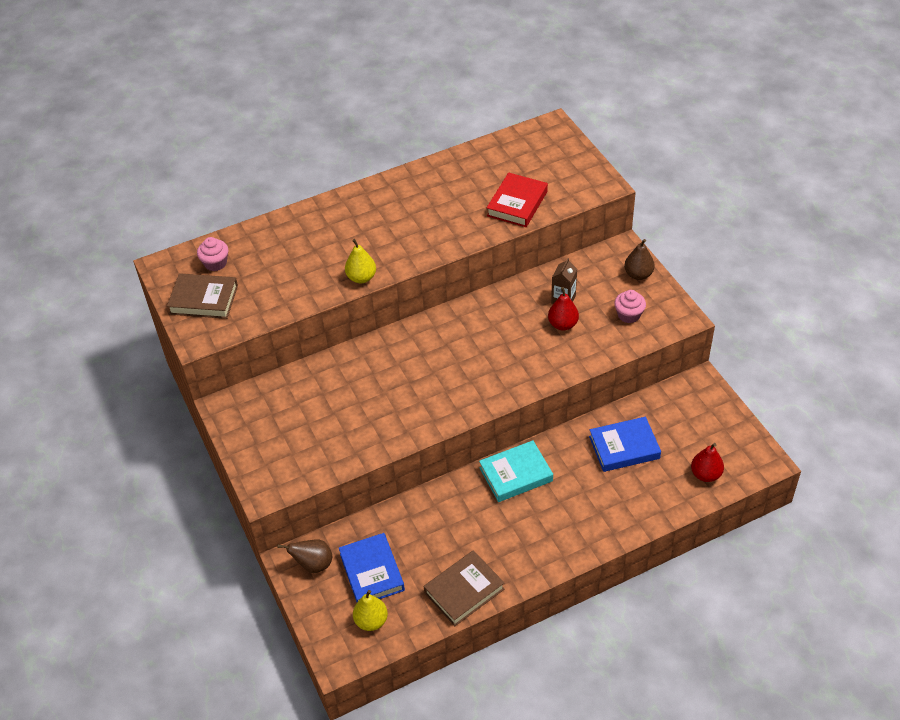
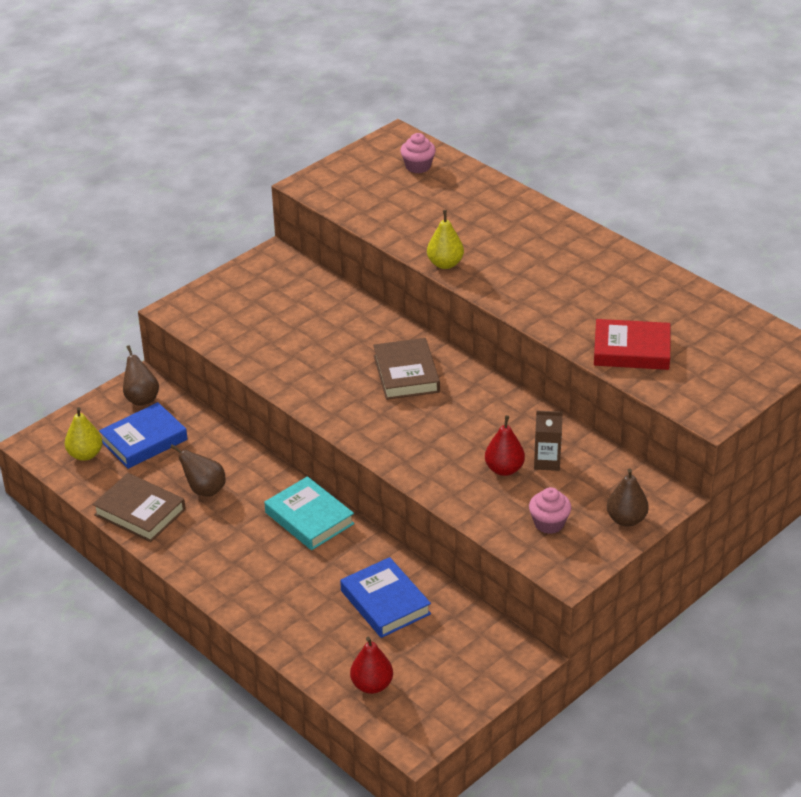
camera: 70 degrees right, 10 degrees down
brown book [167,273,238,319] -> brown book moved to [373,338,440,400]
none -> brown pear [170,444,226,497]

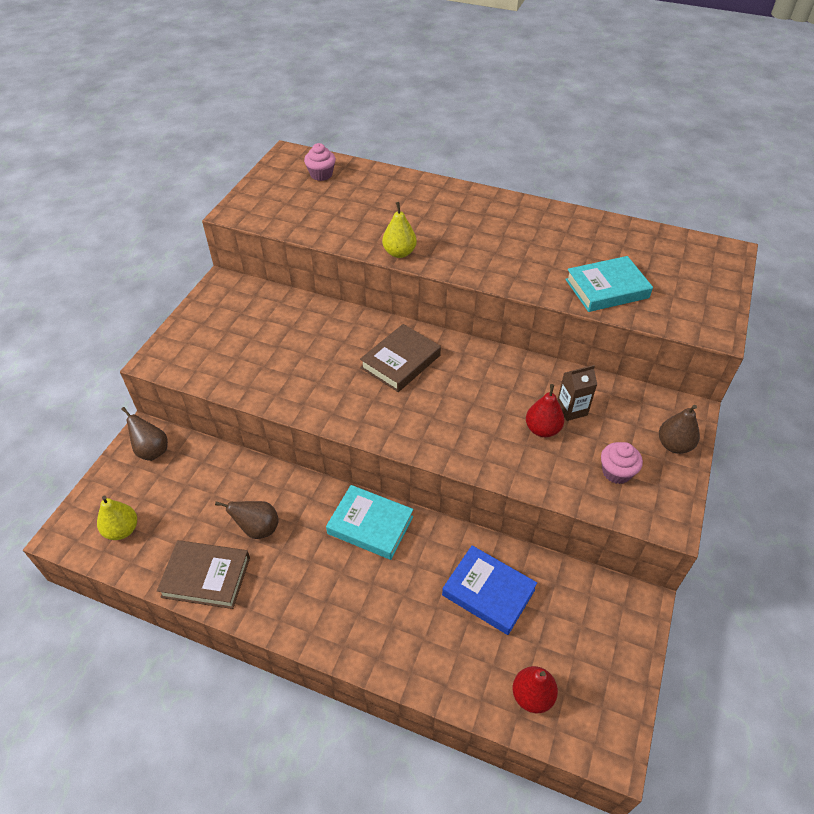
camera: 25 degrees left, 10 degrees up
blue book [99,402,188,469] -> none
brown book [373,338,440,400] -> brown book turned 75 degrees clockwise [360,324,441,392]
red book [594,319,670,370] -> turquoise book [565,256,653,312]

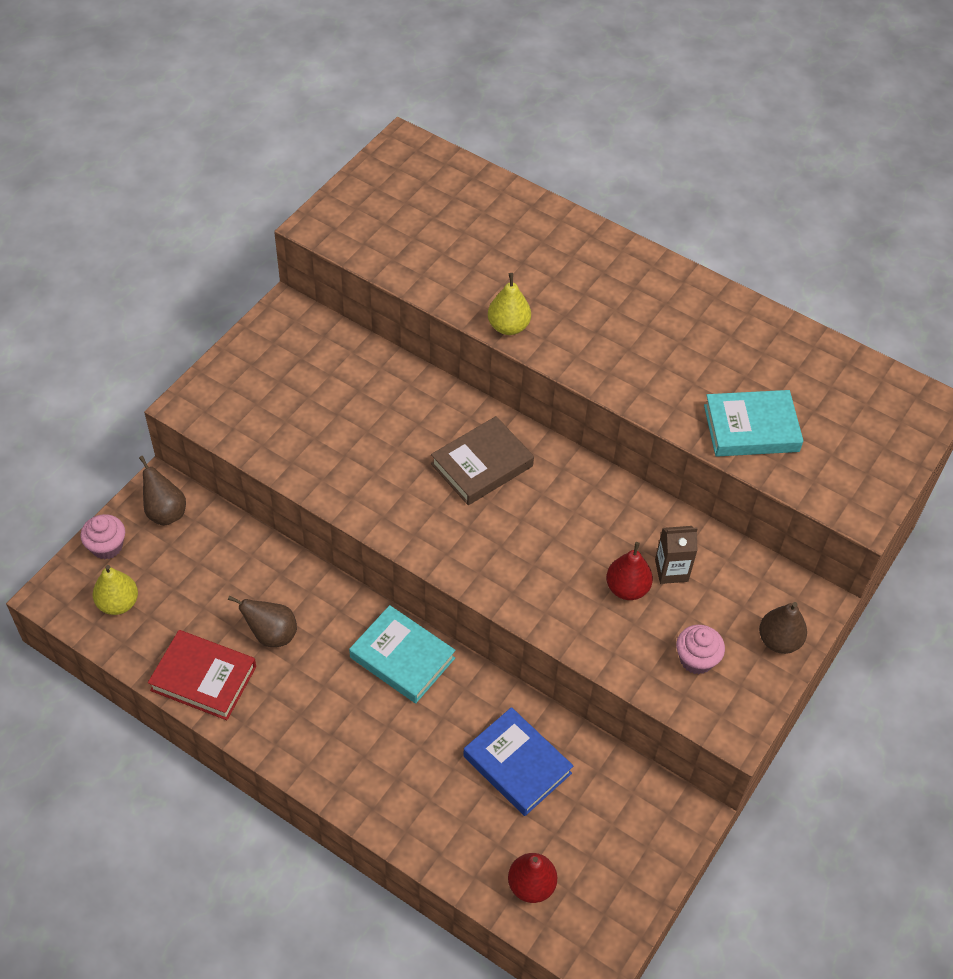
camera: 10 degrees right, 5 degrees up
brown book [157,540,250,609] -> red book [148,630,256,720]
pink cupcake [304,143,336,181] -> pink cupcake moved to [80,514,125,559]

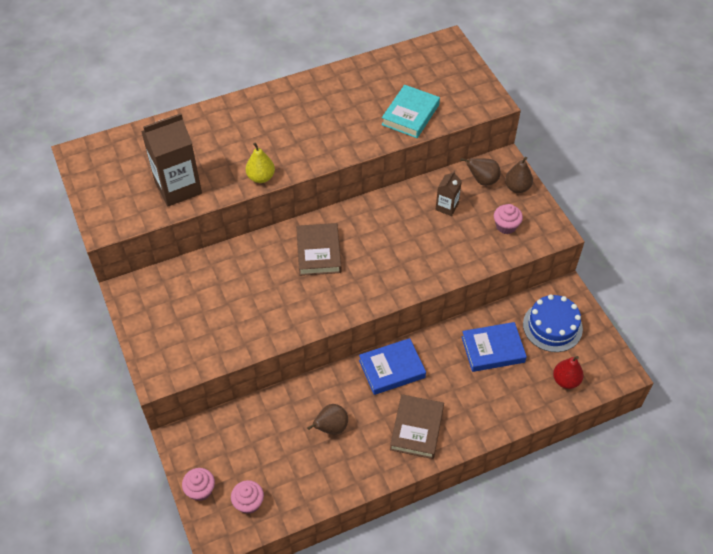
camera: 55 degrees left, 0 degrees up
yellow pear [93,565,138,615] -> pink cupcake [231,480,264,514]
brown pear [139,456,186,526] -> brown pear moved to [460,158,501,186]
red book [148,630,256,720] -> none
turquoise book [349,605,456,703] -> blue book [359,338,426,395]
red pear [606,542,653,600] -> none
none -> brown carton [141,113,202,206]
none -> brown book [390,394,444,459]
none -> blue cake [523,294,583,352]

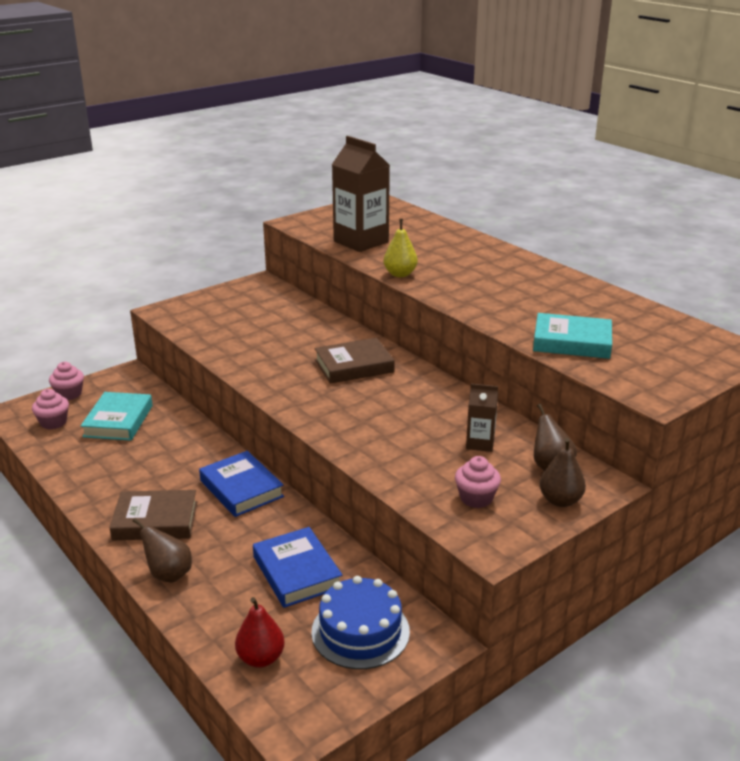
camera: 75 degrees right, 25 degrees down
brown pear [307,404,348,435] -> brown pear moved to [132,518,192,582]
none -> turquoise book [81,392,153,441]

